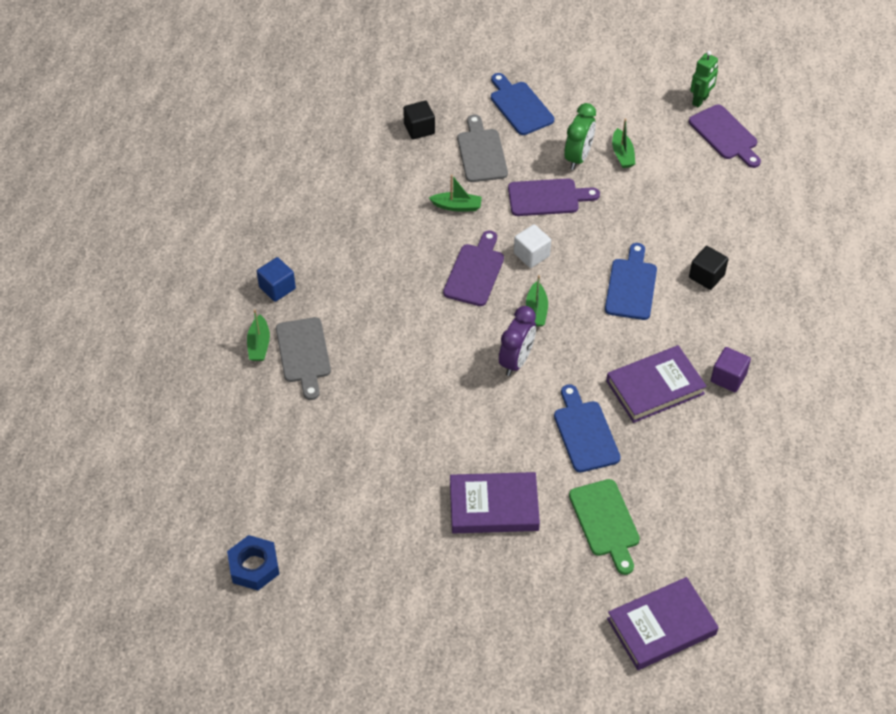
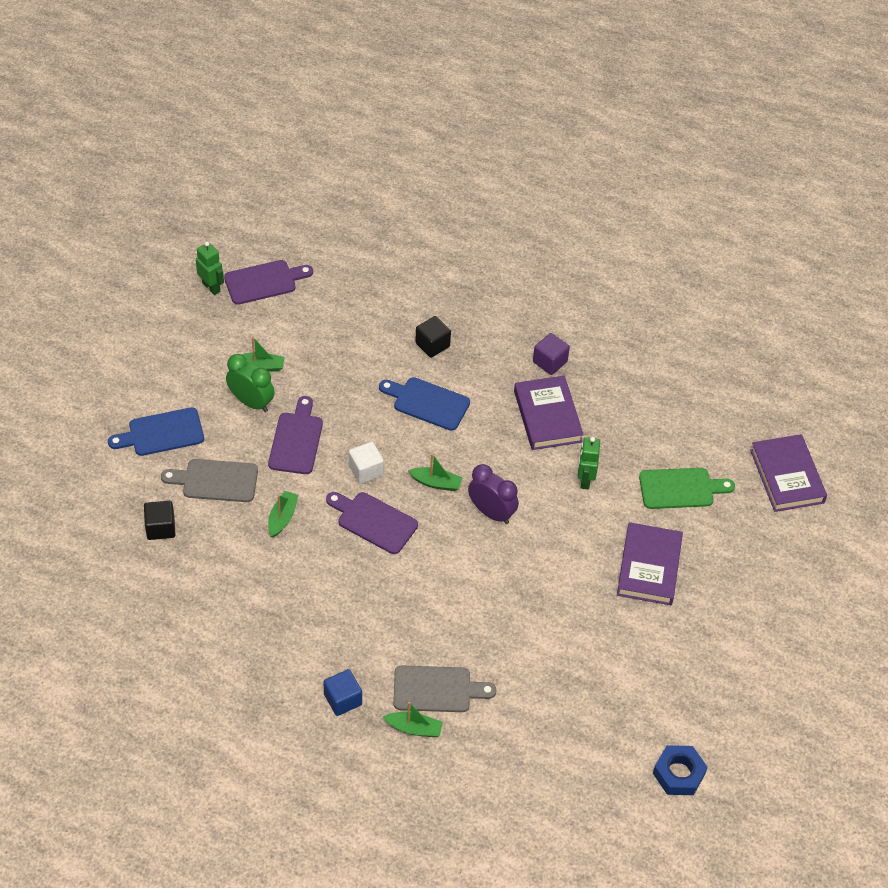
camera: 80 degrees left, 0 degrees up
blue cutting board [554,384,621,472] -> green robot [578,437,600,489]

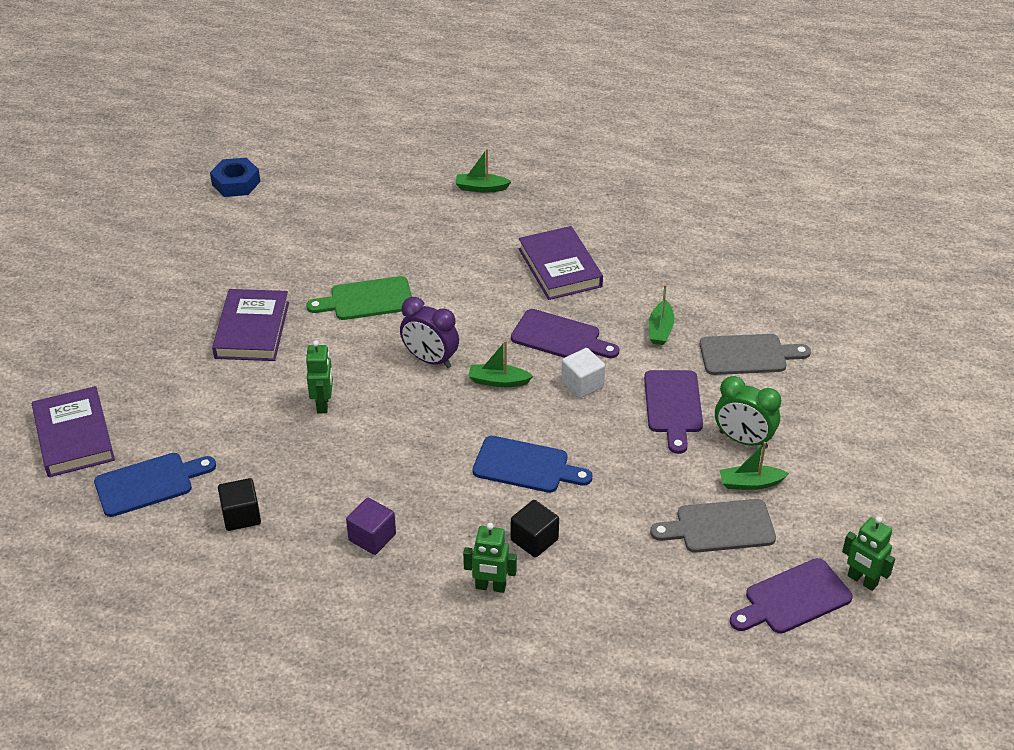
camera: 175 degrees right, 10 degrees down
blue cutting board [108,407,204,456] -> blue cutting board moved to [94,453,216,517]
black cube [144,501,176,540] -> black cube moved to [218,478,261,531]
blue cube [323,669,362,716] -> none
grey cutting board [393,665,496,712] -> grey cutting board moved to [650,499,776,553]
purple book [514,375,584,450] -> purple book moved to [519,226,603,300]
green cutting board [639,468,735,509] -> green cutting board moved to [306,276,412,320]
none -> green robot [463,523,517,593]

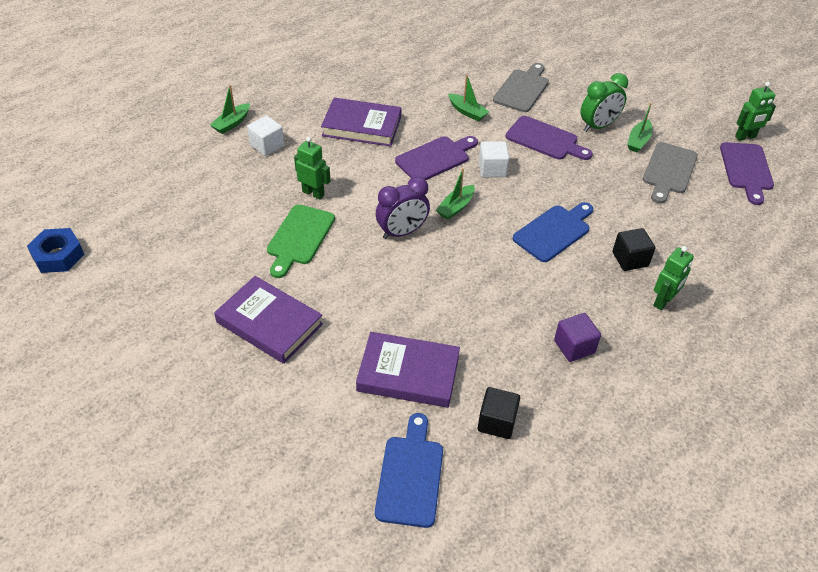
camera: 60 degrees left, 5 degrees up
purple book [32,386,115,477] -> purple book moved to [356,332,460,408]
green robot [306,340,333,413] -> green robot moved to [294,137,330,200]
none -> white cube [247,115,284,156]

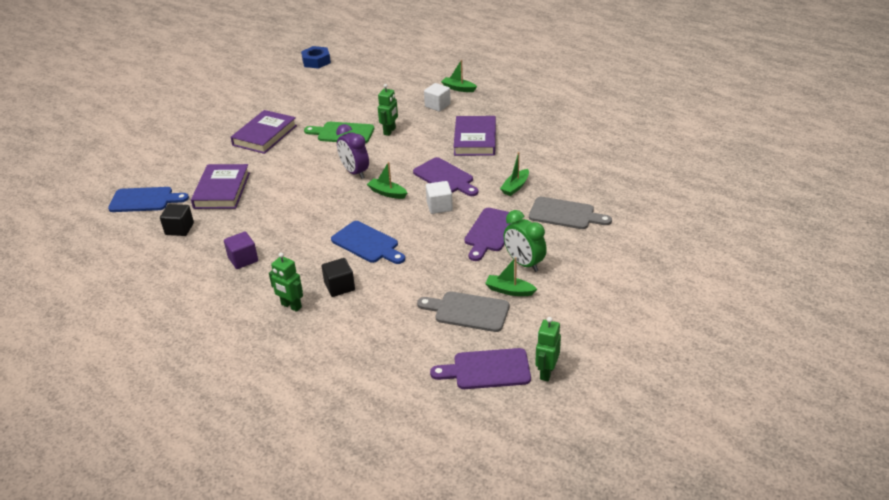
camera: 85 degrees right, 10 degrees down
green robot [735,82,776,141] -> green robot turned 45 degrees clockwise [535,317,561,381]

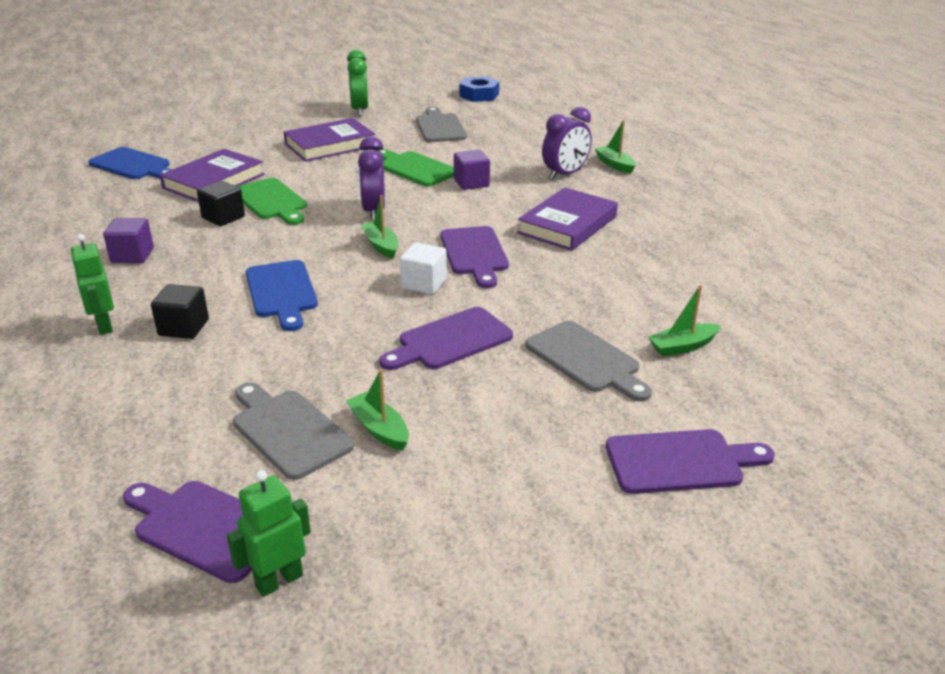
camera: 30 degrees right, 5 degrees down
black cube [160,204,194,236] -> black cube moved to [197,180,245,226]
green robot [378,84,398,136] -> purple cube [454,150,490,190]
white cube [424,83,451,112] -> purple clock [542,107,592,180]
green boat [500,152,529,196] -> green boat moved to [648,285,721,357]
green clock [504,210,547,272] -> green clock moved to [347,50,368,116]
none -> green cutting board [237,178,307,225]
none -> grey cutting board [416,107,467,142]
none -> purple cutting board [606,429,775,494]

